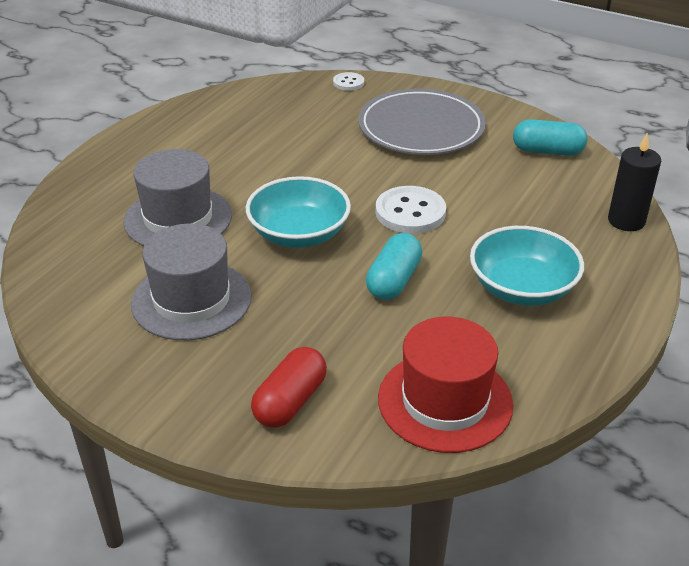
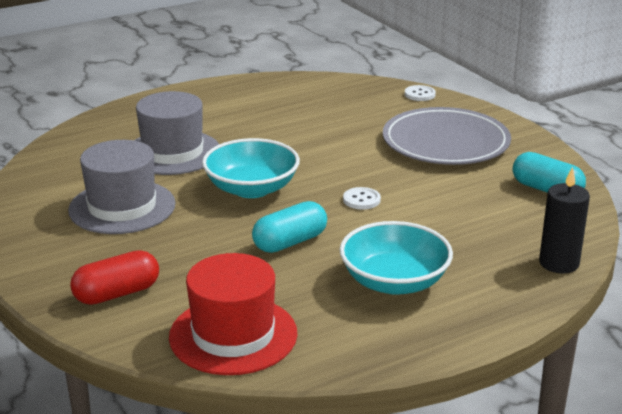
camera: 30 degrees right, 10 degrees down
white button [375,186,446,234] -> white button [343,187,381,210], size x0.54

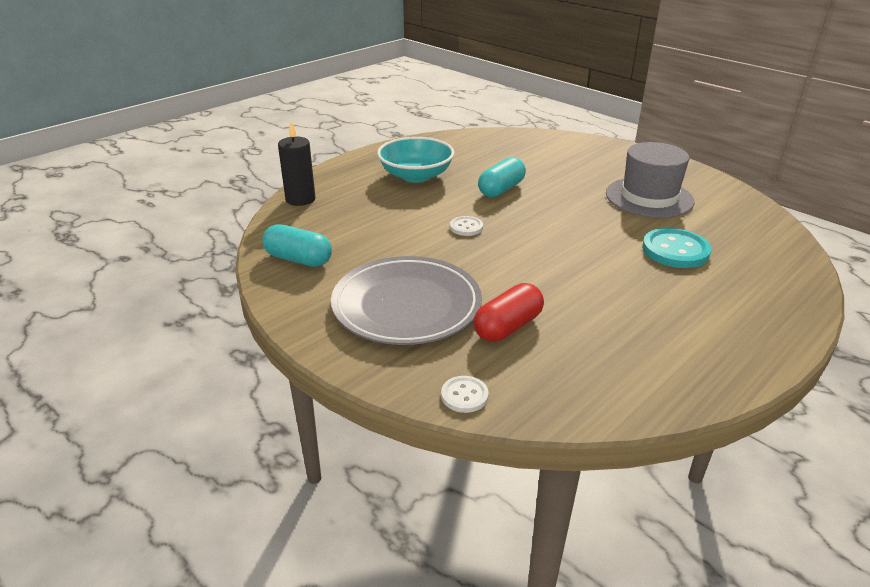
camera: 165 degrees right, 5 degrees up
red capsule [70,250,159,305] -> red capsule moved to [474,283,544,342]
grey hat [134,91,219,175] -> turquoise button [642,228,711,268]
red hat [169,253,297,375] -> none
turquoise bowl [202,138,300,198] -> none

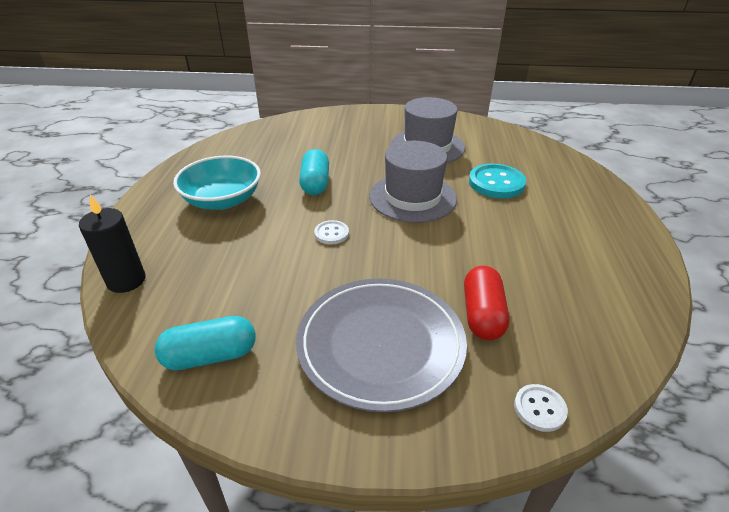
camera: 40 degrees left, 5 degrees up
none -> grey hat [369,141,457,223]

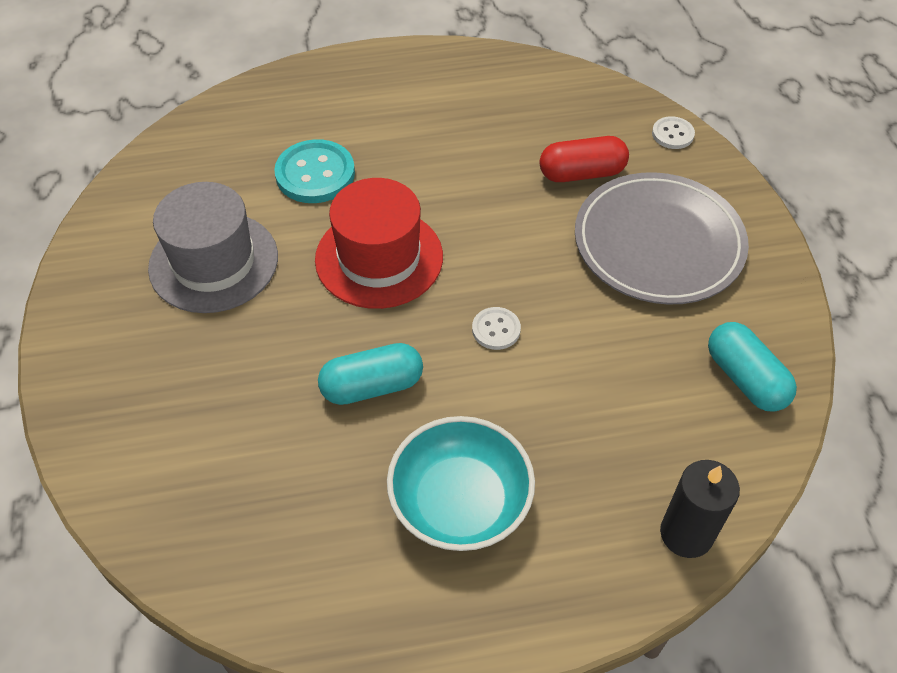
camera: 105 degrees left, 15 degrees up
grey hat [369,141,457,223] -> red hat [315,178,443,309]

